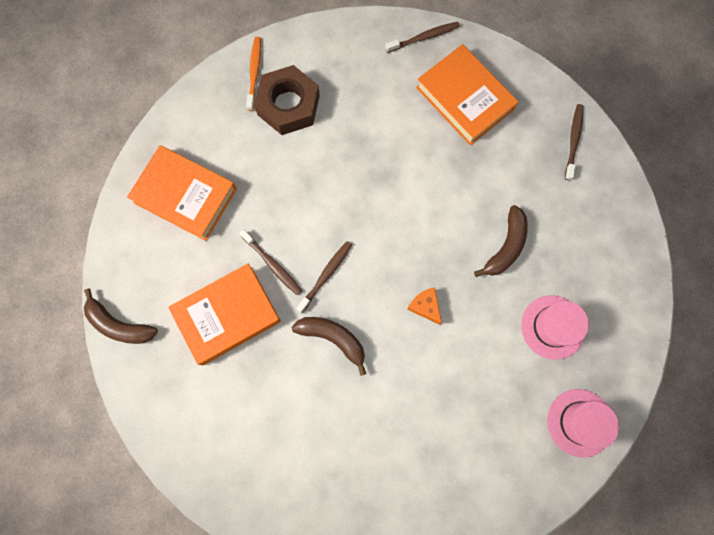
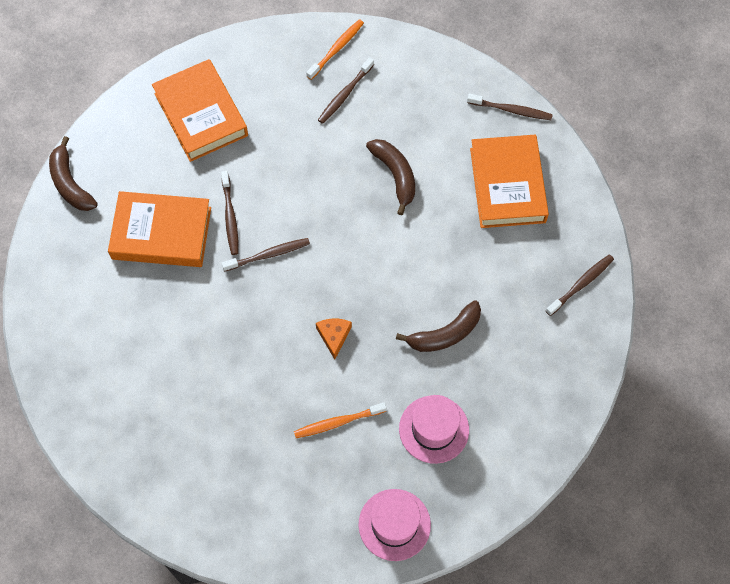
camera: 35 degrees right, 10 degrees down
brown nut [254,65,320,135] -> brown toothbrush [318,57,374,124]
brown banana [291,317,366,376] -> brown banana moved to [366,139,415,215]
none -> orange toothbrush [294,402,387,438]

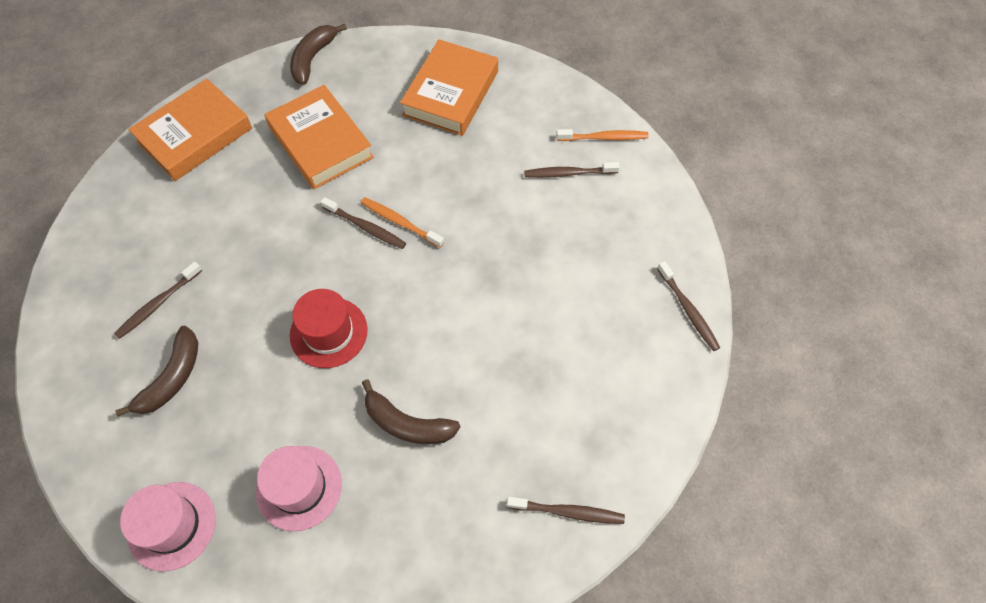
camera: 50 degrees right, 5 degrees down
brown toothbrush [221,171,239,255] -> brown toothbrush moved to [114,261,202,339]
orange toothbrush [294,402,387,438] -> orange toothbrush moved to [361,197,444,248]
orange cheese [316,318,352,360] -> red hat [290,289,368,368]
brown banana [366,139,415,215] -> brown banana moved to [115,326,198,417]
orange book [470,135,549,228] -> orange book moved to [128,78,252,181]

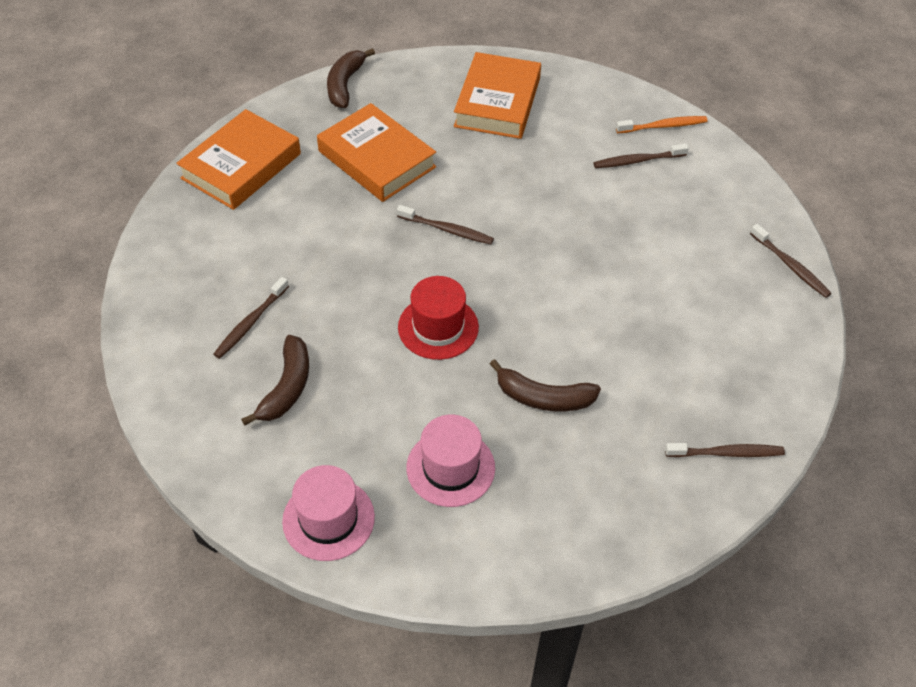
camera: 10 degrees left, 10 degrees down
orange toothbrush [361,197,444,248] -> none

